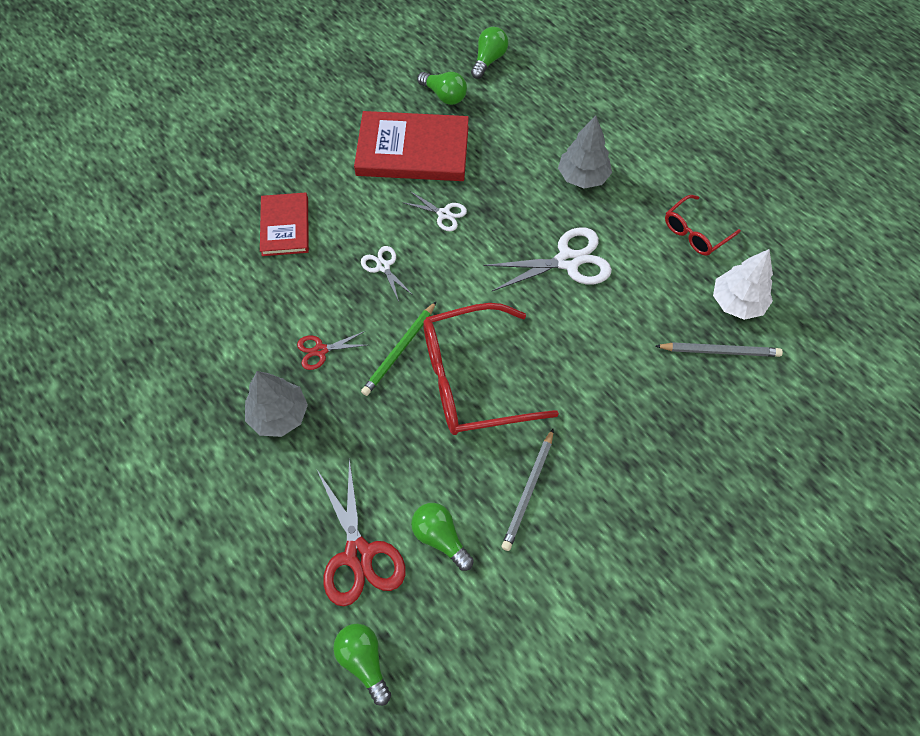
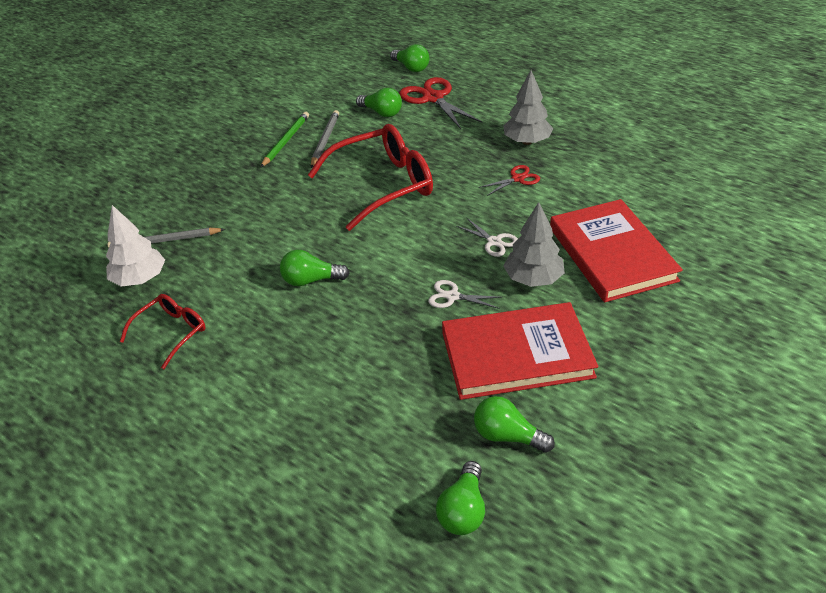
camera: 170 degrees right, 20 degrees down
red book [260,193,309,256] -> red book [550,199,683,302], size x1.66
green pencil [361,301,437,396] -> green pencil moved to [260,112,309,168]
white scissors [483,227,612,291] -> green light bulb [280,250,350,286]
grey tree [558,115,612,189] -> grey tree moved to [504,202,565,287]

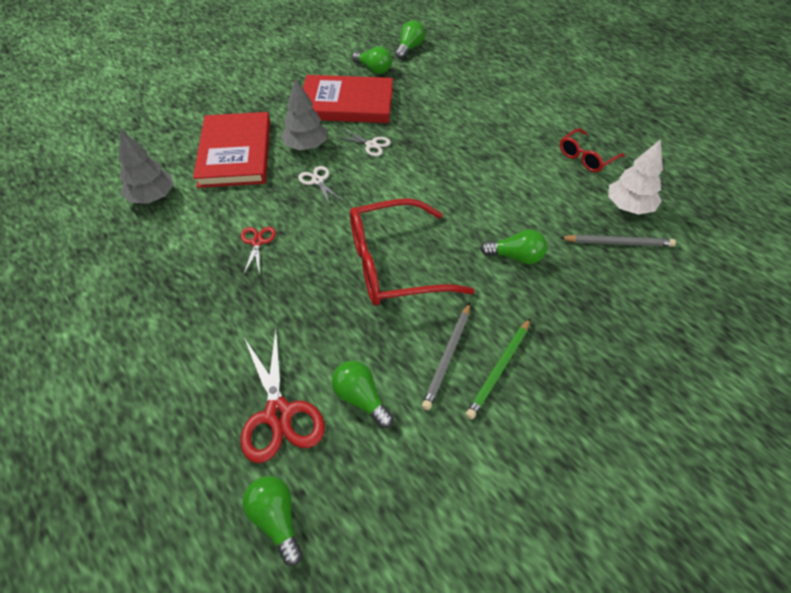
camera: 170 degrees left, 10 degrees up
green light bulb [280,250,350,286] -> green light bulb moved to [480,229,547,264]
red scissors [479,165,540,196] -> red scissors turned 105 degrees clockwise [241,227,276,275]
grey tree [503,70,553,145] -> grey tree moved to [119,129,174,204]

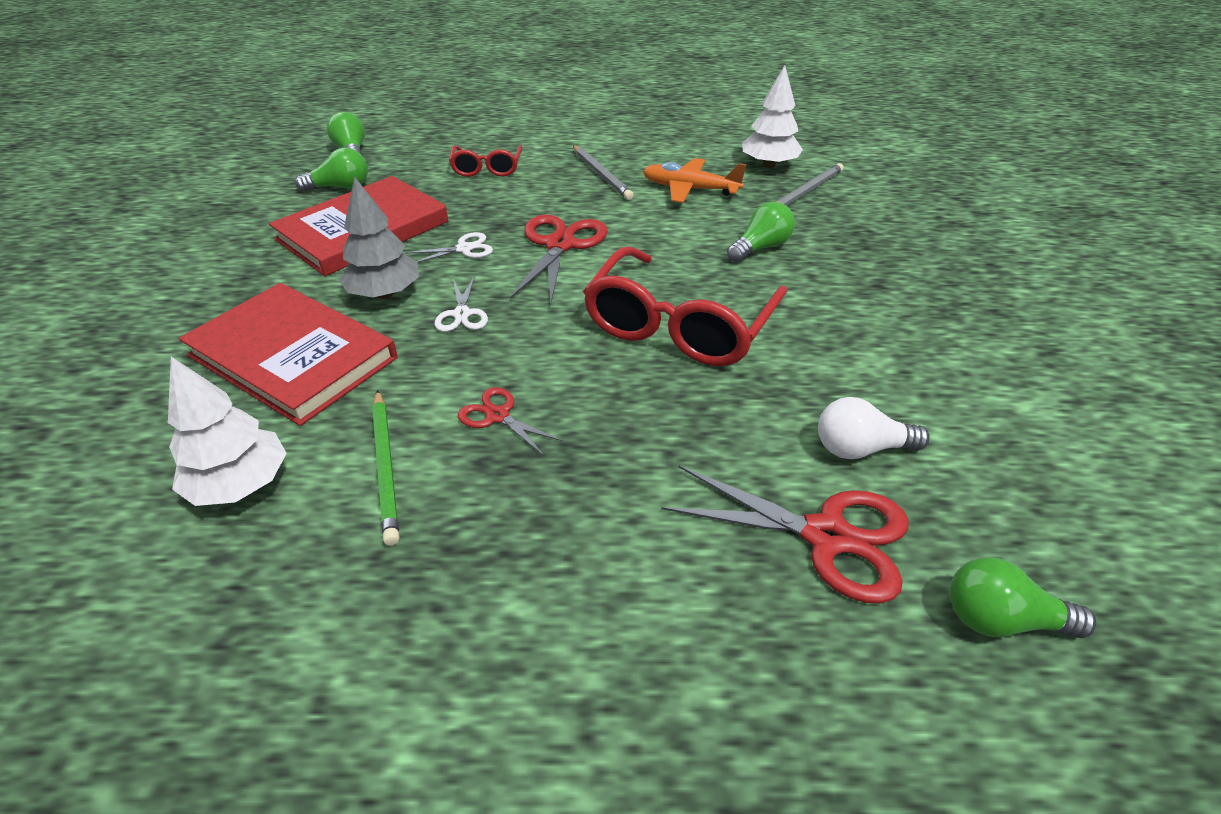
camera: 50 degrees left, 10 degrees down
grey tree [119,129,174,204] -> white tree [168,357,287,506]
white scissors [298,166,342,206] -> white scissors turned 105 degrees counterclockwise [434,276,488,332]
green light bulb [332,361,394,428] -> white light bulb [818,397,930,459]
grey pencil [422,303,470,410] -> grey pencil moved to [573,145,634,200]
green pencil [465,319,530,420] -> green pencil moved to [372,390,400,546]
red glasses [560,128,625,172] -> red glasses moved to [449,145,522,177]
none -> red scissors [510,214,608,305]
none -> orange plane [643,158,746,203]

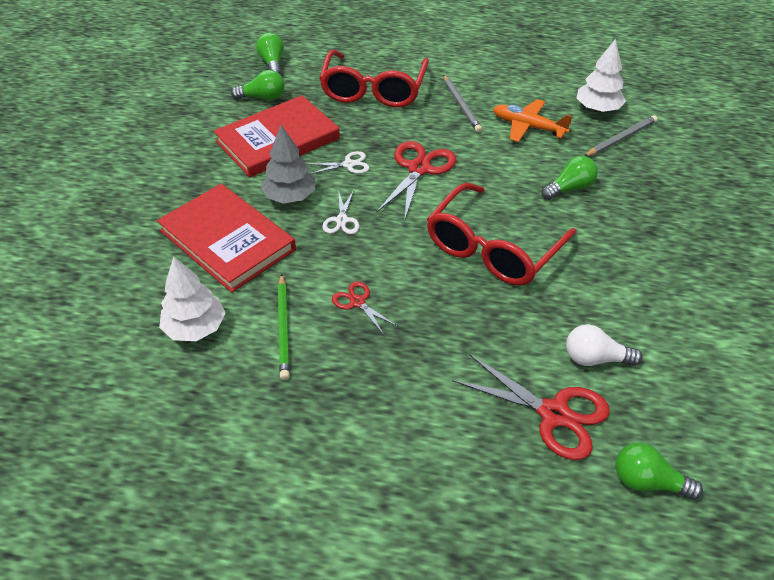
camera: 10 degrees right, 5 degrees up
red glasses [449,145,522,177] -> red glasses [319,50,429,107], size x1.88

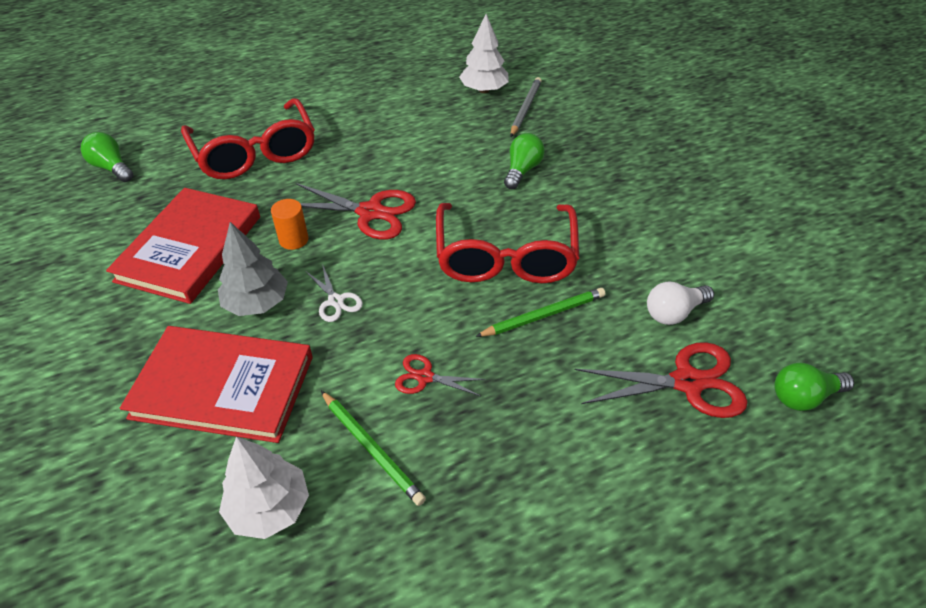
camera: 35 degrees left, 0 degrees up
green light bulb [231,70,285,100] -> none
white scissors [308,151,369,174] -> orange cylinder [271,199,308,250]
red scissors [377,141,456,221] -> red scissors turned 120 degrees clockwise [296,183,416,240]
grey pencil [443,75,482,133] -> none
orange plane [493,99,573,142] -> none
none -> green pencil [475,288,606,337]

